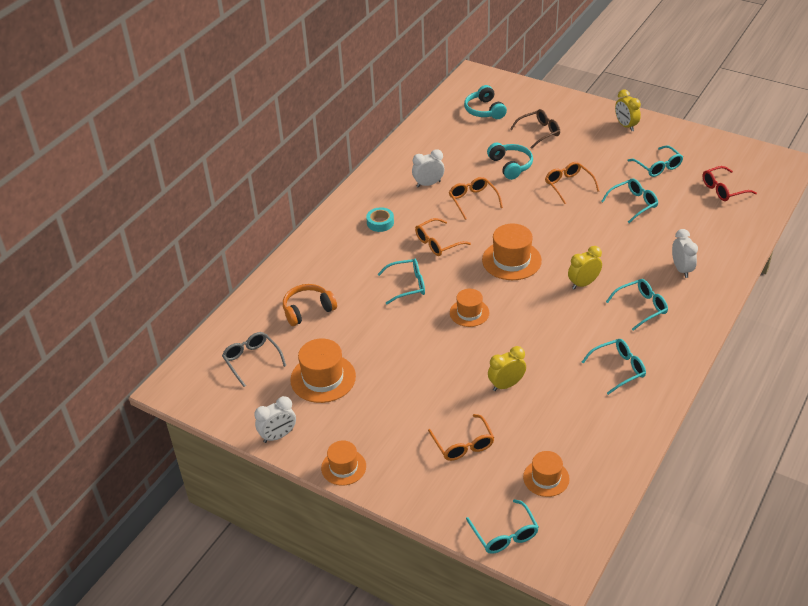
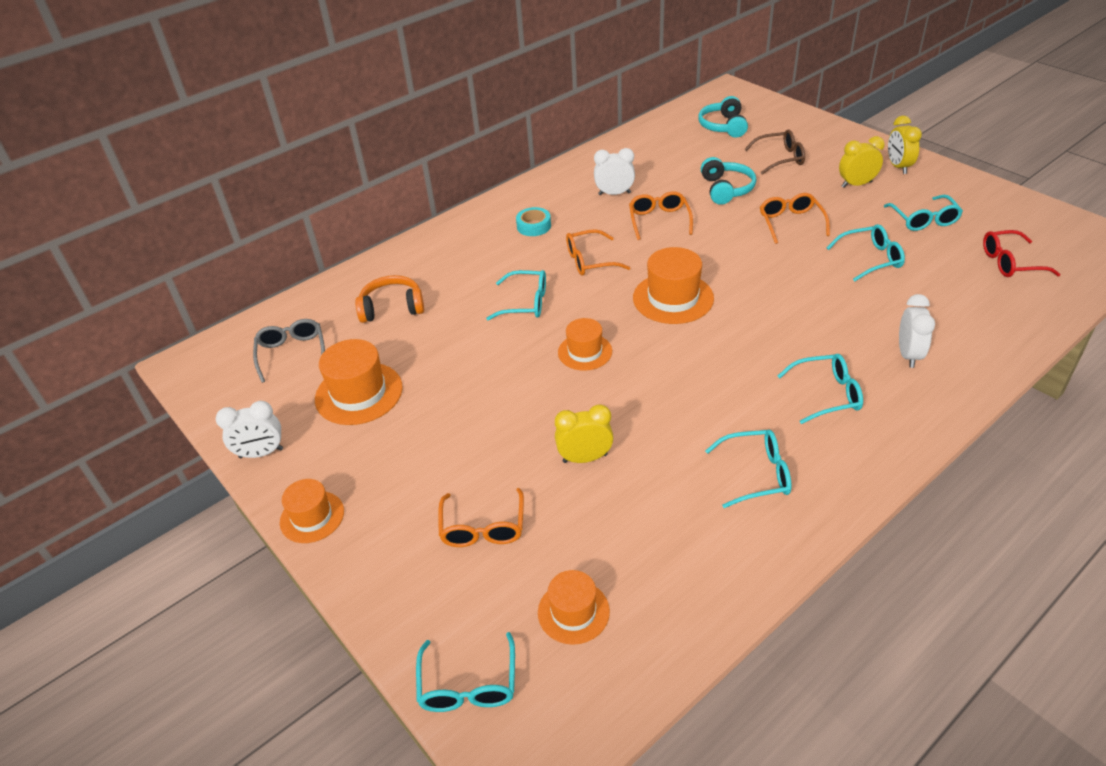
camera: 20 degrees right, 0 degrees up
yellow clock [568,246,602,290] -> yellow clock moved to [839,136,885,188]

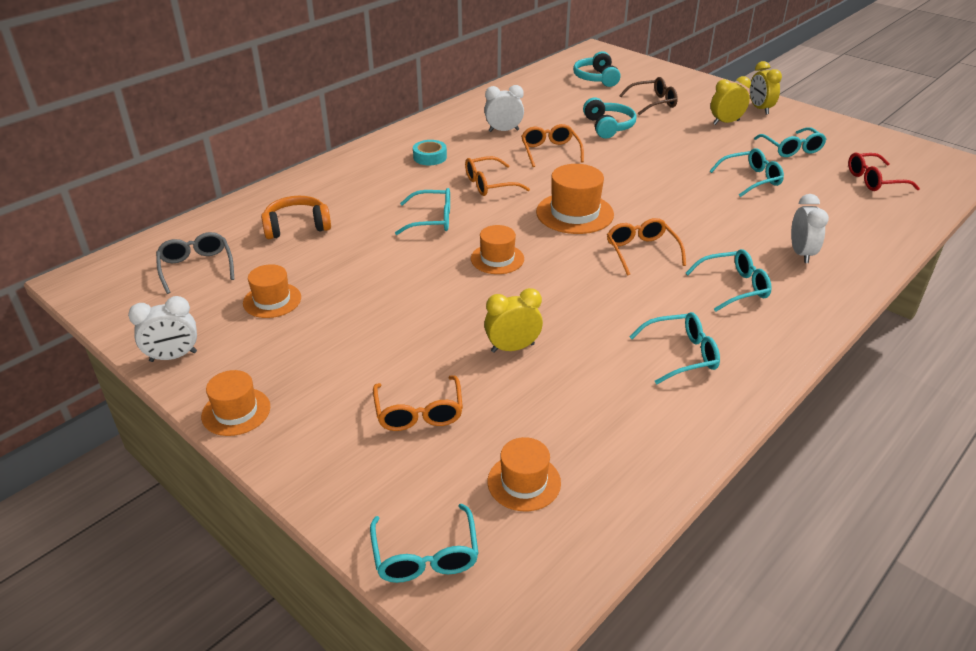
camera: 10 degrees left, 5 degrees down
orange hat [315,339,403,425] -> orange hat [243,264,301,318], size x0.64
orange glasses [760,193,830,244] -> orange glasses moved to [607,218,686,276]

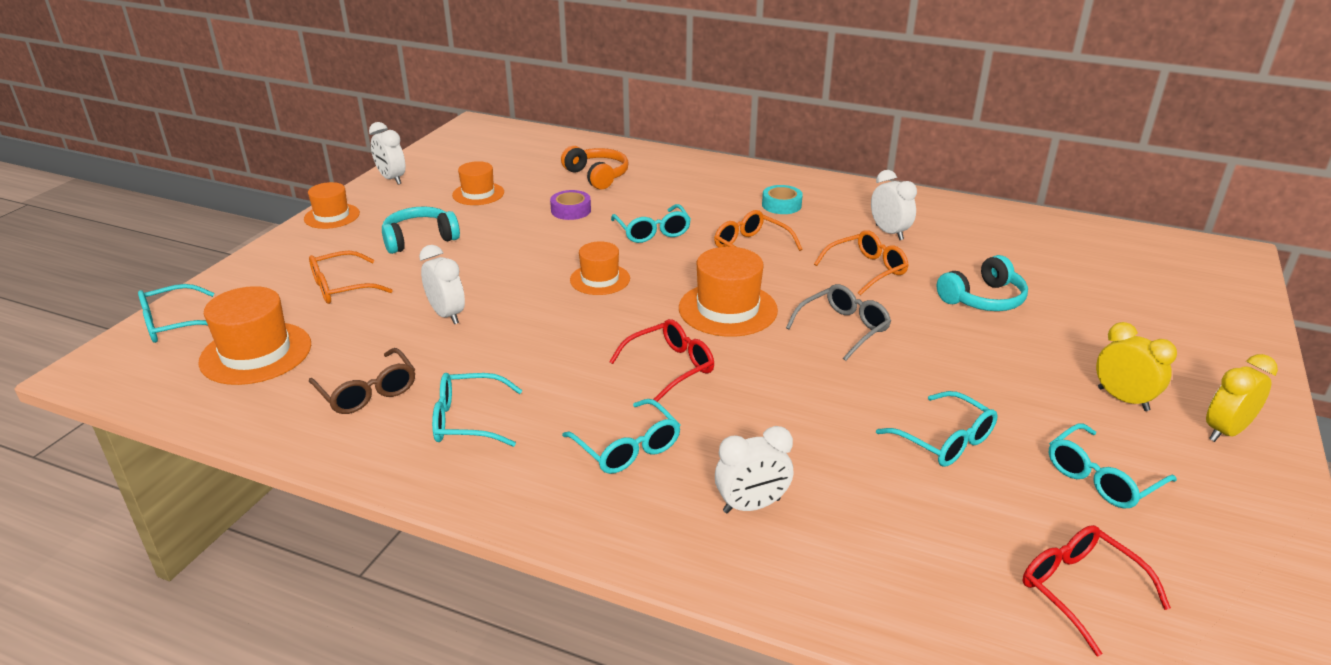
camera: 70 degrees right, 5 degrees down
grey glasses [156,232,234,294] -> grey glasses moved to [786,284,891,361]
yellow clock [484,288,543,353] -> white clock [419,245,465,324]
orange hat [488,437,561,511] -> orange hat [198,286,311,385], size x1.56
turquoise headphones [573,51,621,87] -> turquoise headphones moved to [382,206,460,254]
orange glasses [607,218,686,276] -> red glasses [609,319,714,402]
brown glasses [619,77,678,115] -> brown glasses moved to [309,348,415,414]
turquoise glasses [629,312,720,384] -> turquoise glasses turned 120 degrees clockwise [432,373,522,447]
none -> purple tape [550,190,591,220]

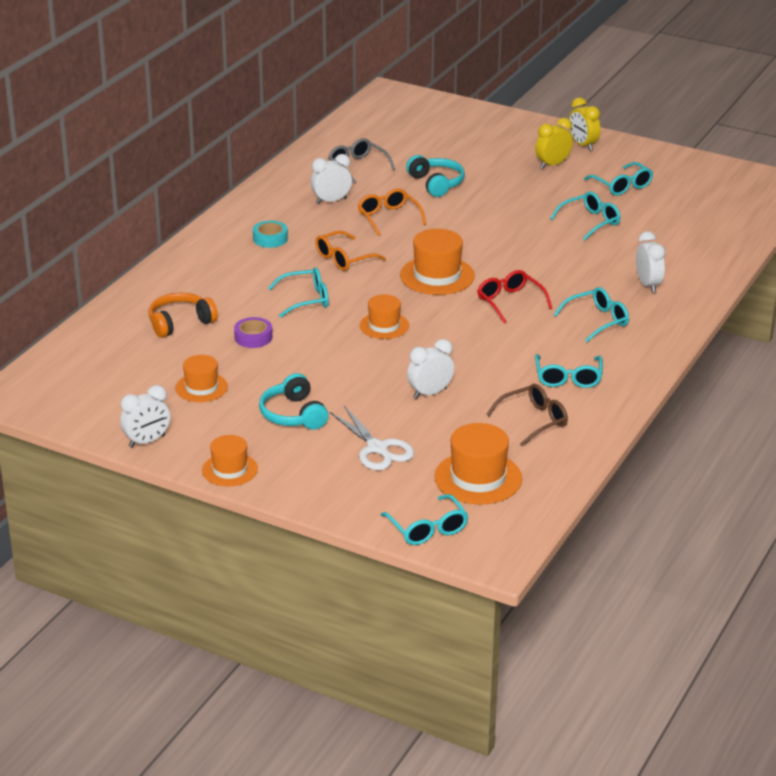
camera: 85 degrees left, 0 degrees up
orange glasses [309,251,393,304] -> white scissors [330,406,414,470]
grey glasses [786,284,891,361] -> grey glasses moved to [328,138,395,184]
red glasses [1023,525,1171,657] -> none

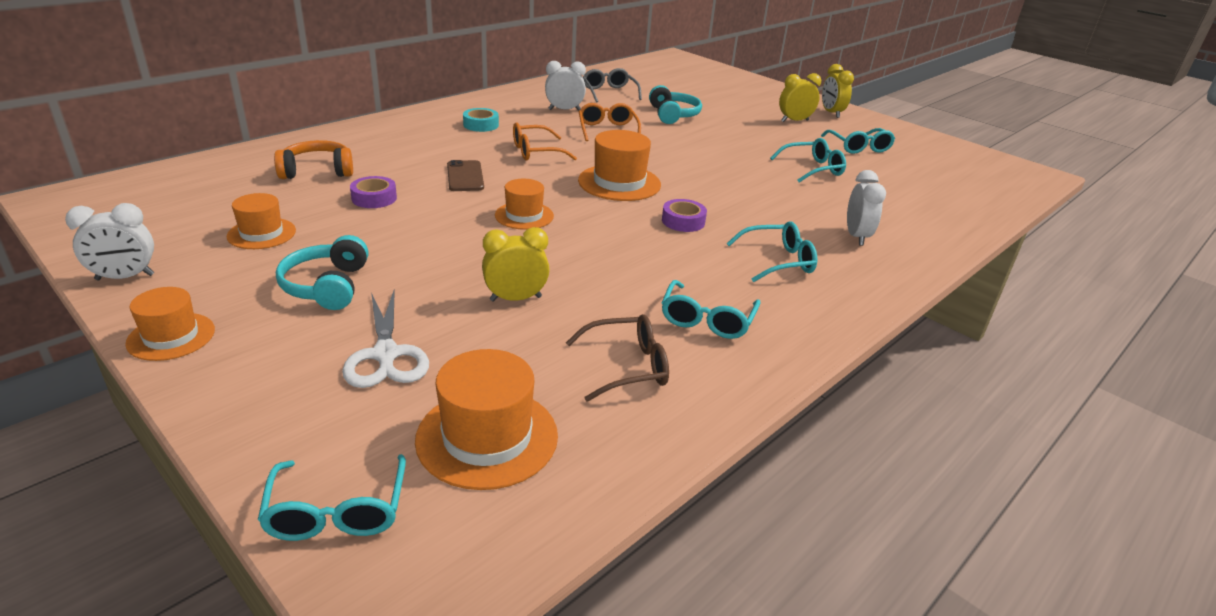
camera: 15 degrees right, 0 degrees up
turquoise glasses [268,267,329,318] -> brown phone [447,160,484,191]
white clock [407,339,454,399] -> yellow clock [482,227,550,302]
red glasses [477,270,552,324] -> purple tape [662,199,707,232]

